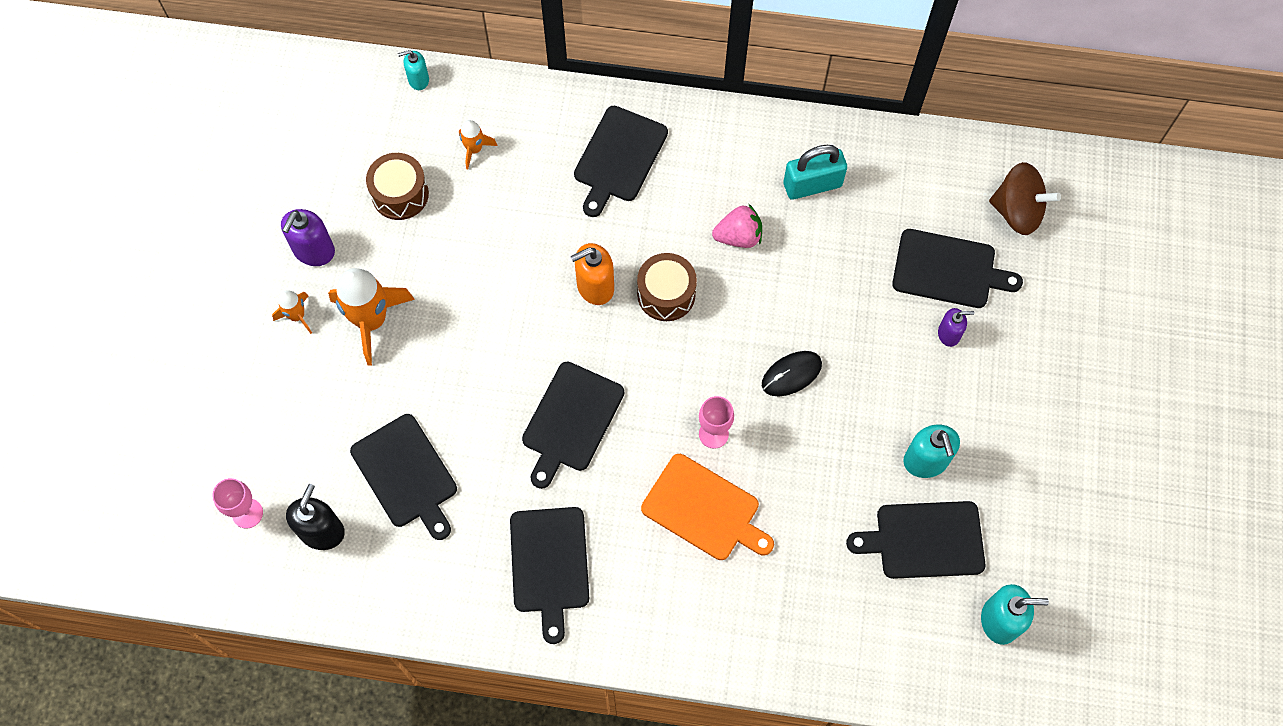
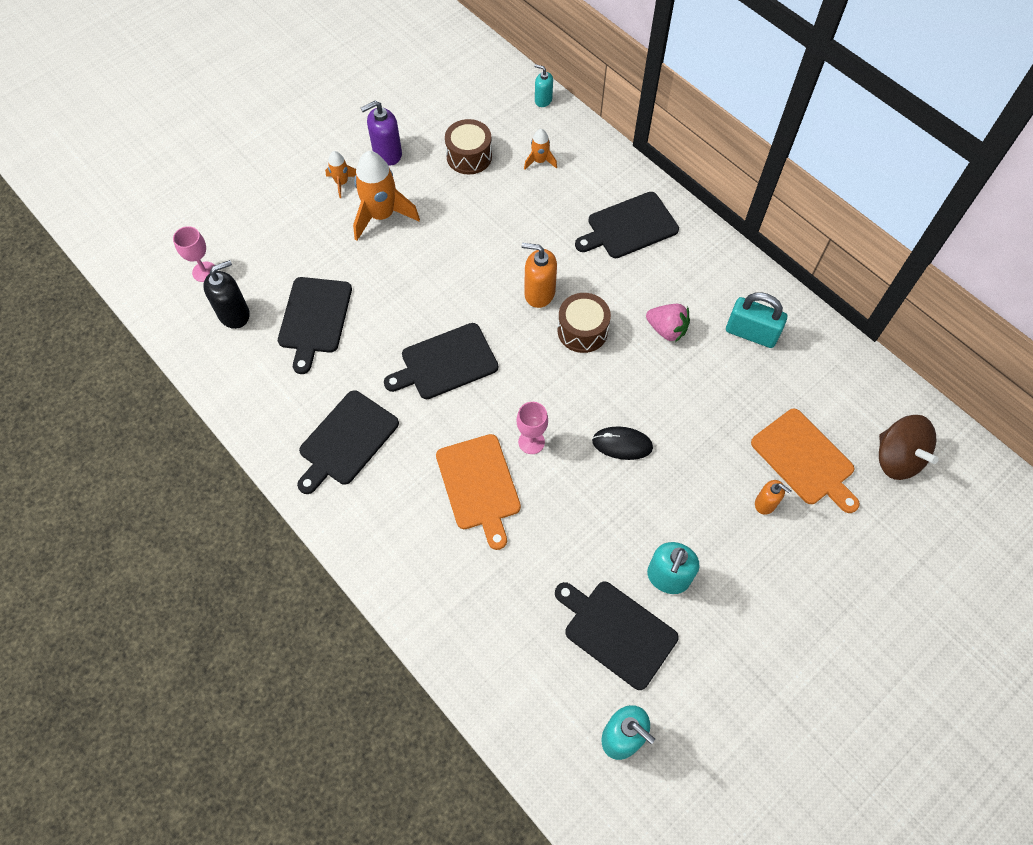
camera: 40 degrees right, 5 degrees down
black cutting board [892,229,1023,308] -> orange cutting board [751,409,860,513]
purple soap dispenser [938,308,974,347] -> orange soap dispenser [755,480,791,515]

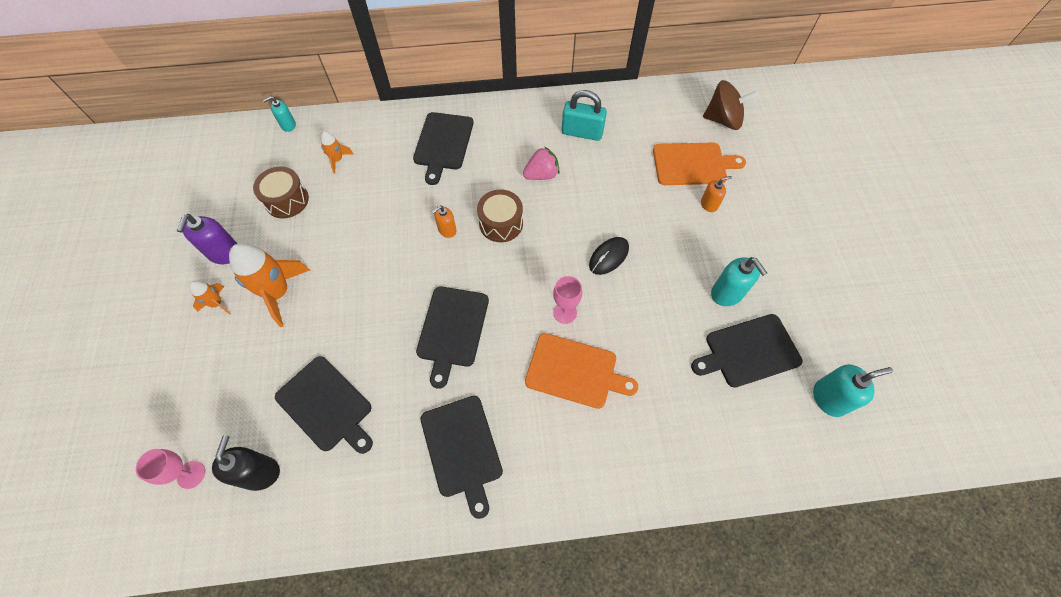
camera: 55 degrees left, 0 degrees up
orange soap dispenser [522,243,557,308] -> orange soap dispenser [432,205,456,238], size x0.62
turquoise padlock [726,292,787,348] -> turquoise padlock turned 45 degrees clockwise [562,90,607,141]

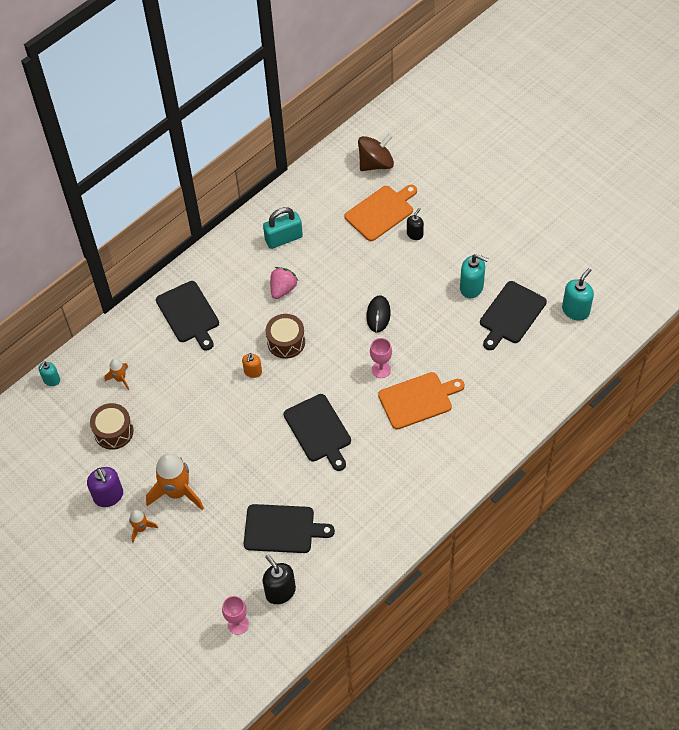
camera: 35 degrees left, 5 degrees down
black cutting board [421,396,503,519] -> none
orange soap dispenser [701,176,732,212] -> black soap dispenser [407,208,424,240]

